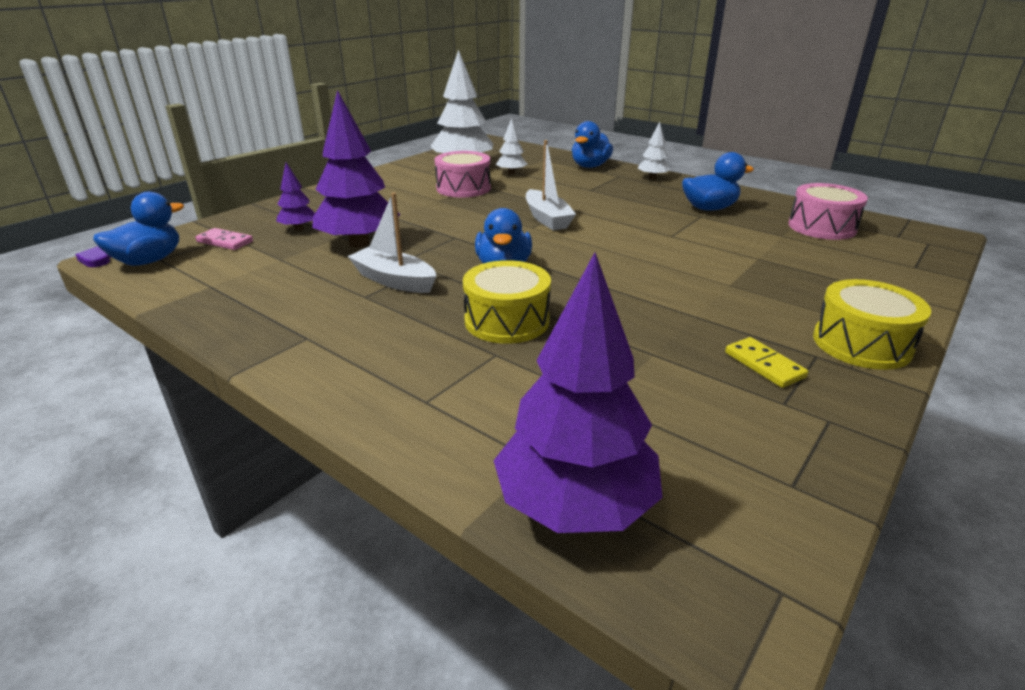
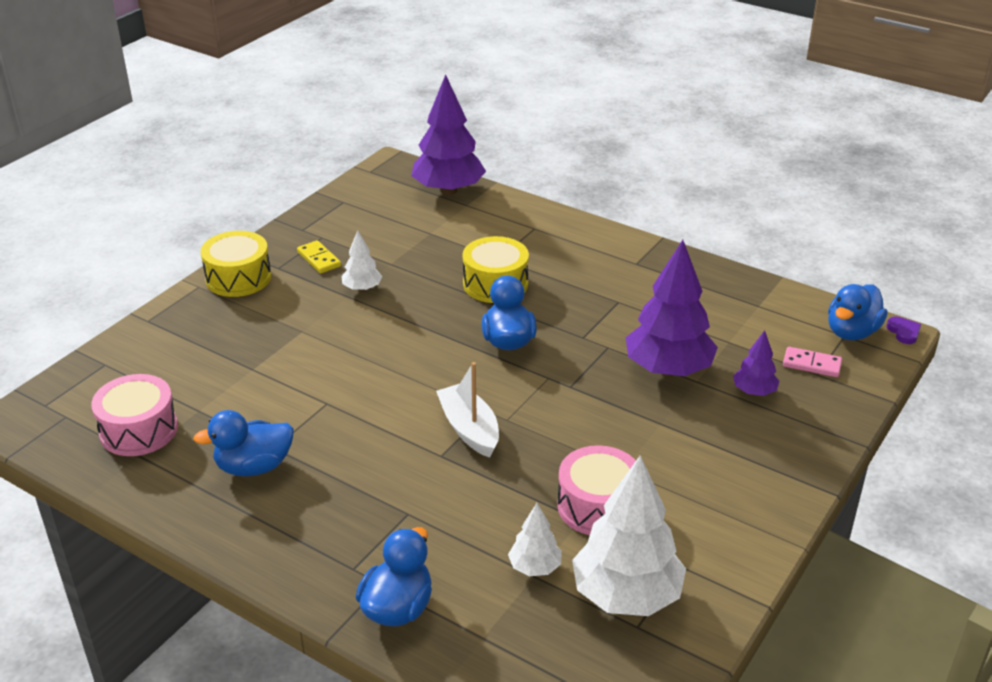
camera: 175 degrees right, 5 degrees up
white boat [348,193,436,293] -> none
white tree [638,121,671,179] -> white tree moved to [342,230,382,291]

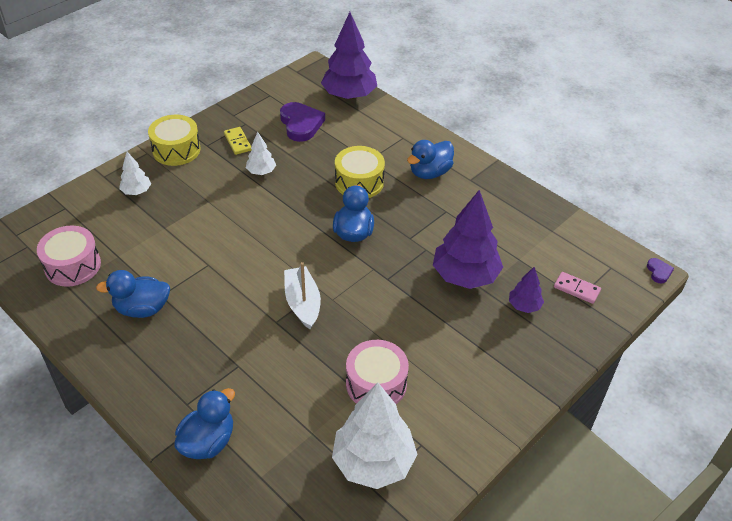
camera: 10 degrees right, 10 degrees up
white tree [508,503,562,576] -> white tree moved to [119,152,151,195]
blue duck [828,284,887,340] -> blue duck moved to [407,140,454,179]
none -> purple heart [280,102,325,142]

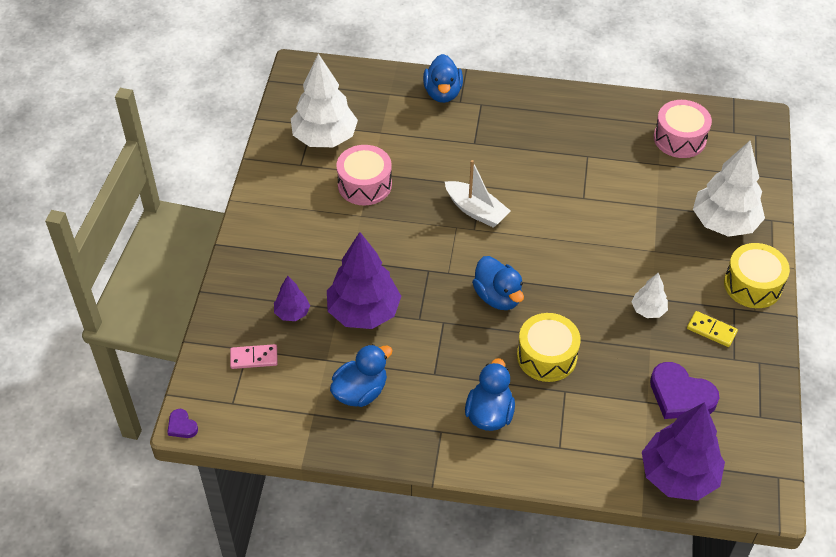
camera: 145 degrees right, 5 degrees up
blue duck [96,270,170,318] -> blue duck moved to [330,344,393,407]
white tree [119,152,151,195] -> white tree [693,141,765,237], size x2.04

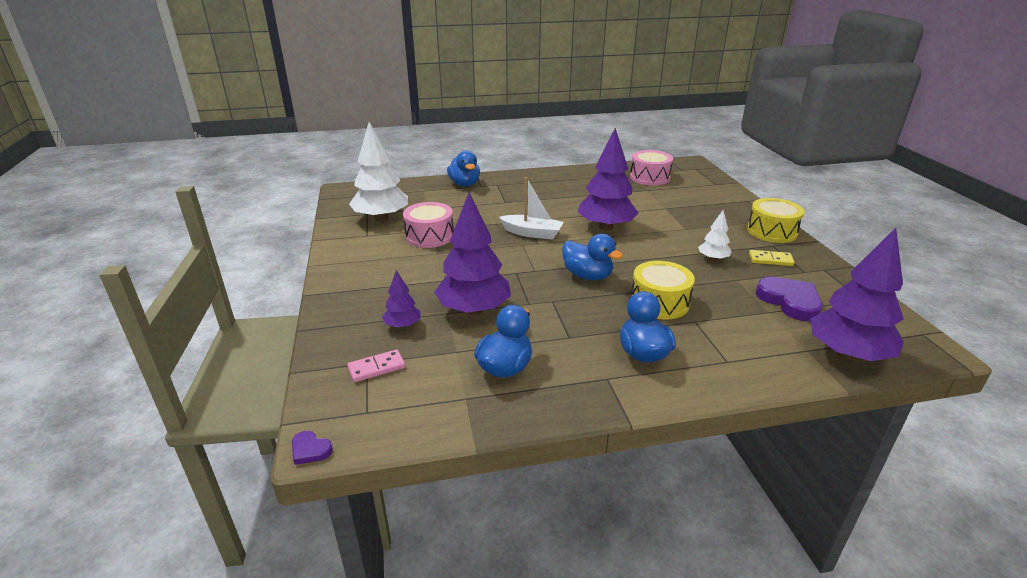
camera: 20 degrees left, 20 degrees down
purple heart [650,362,719,419] -> purple heart turned 135 degrees counterclockwise [756,277,823,321]
white tree [693,141,765,237] -> none
none -> purple tree [578,128,639,230]

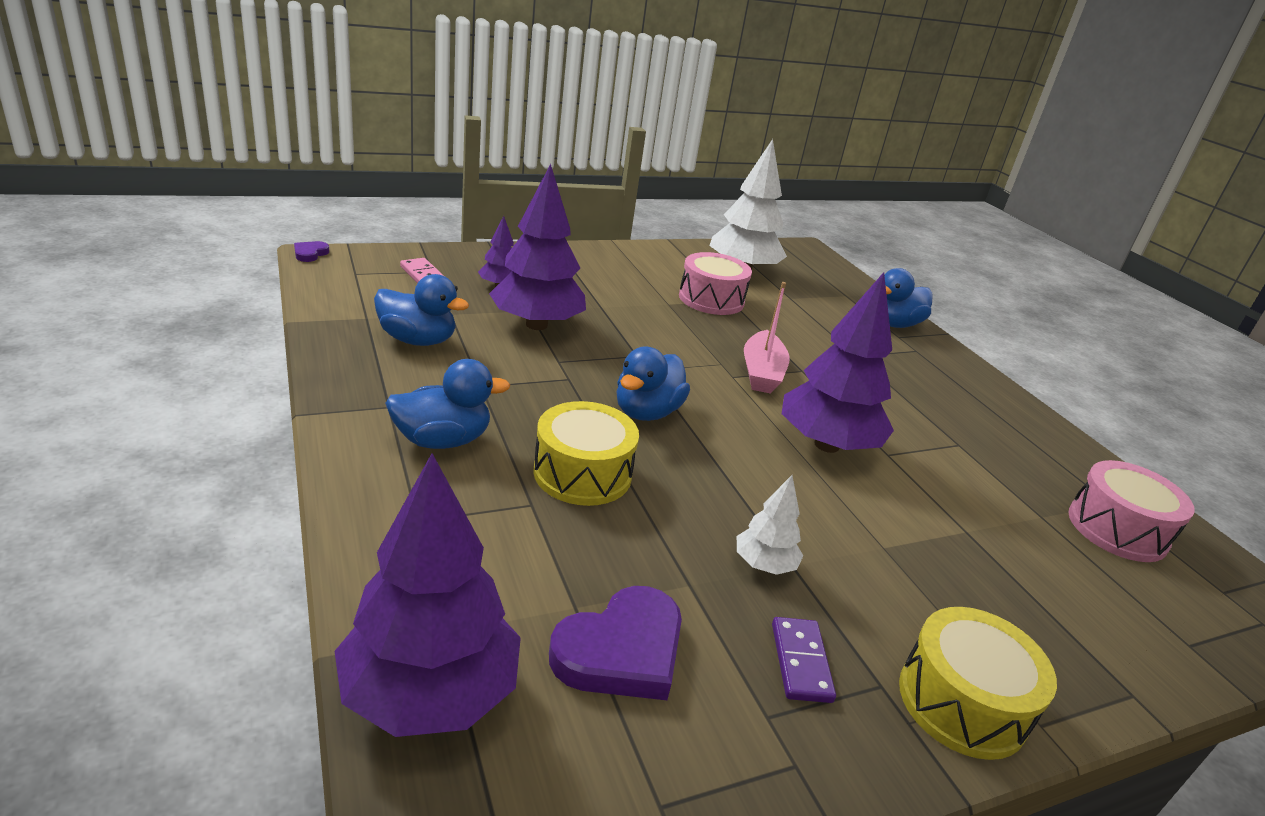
camera: 75 degrees right, 0 degrees up
white boat [499,177,564,239] -> pink boat [744,282,790,394]
yellow domino [749,250,795,266] -> purple domino [772,617,836,703]

